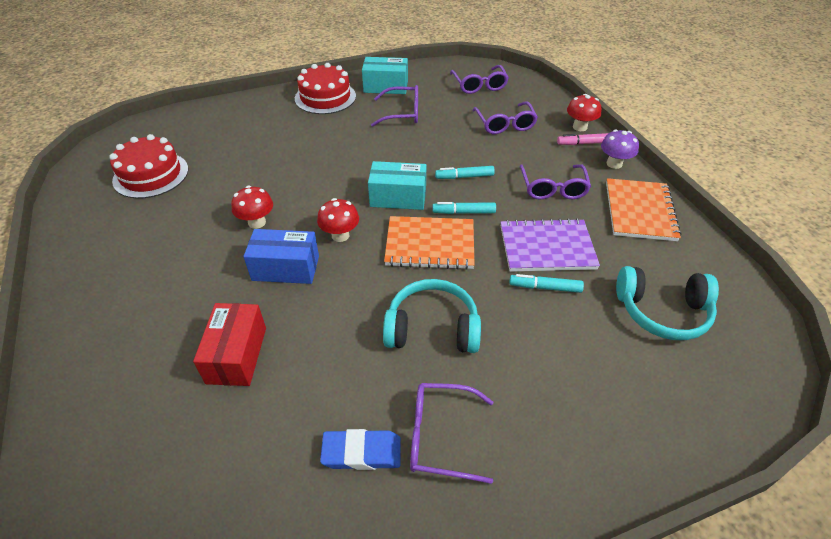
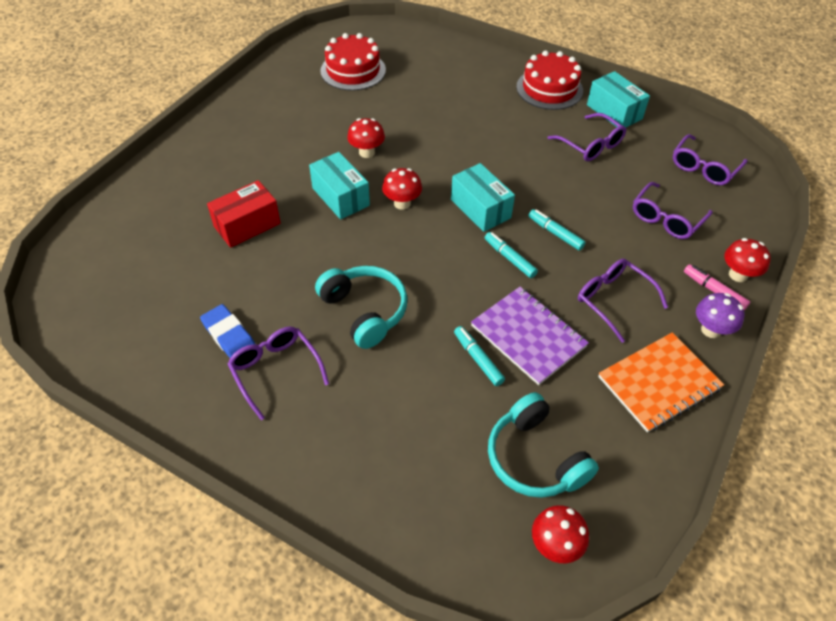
camera: 50 degrees right, 5 degrees up
blue box [243,229,319,284] -> turquoise box [309,152,370,220]
orange notebook [384,216,475,270] -> none
purple glasses [520,164,591,200] -> purple glasses turned 90 degrees clockwise [578,259,668,343]
none -> red mushroom [532,505,589,563]

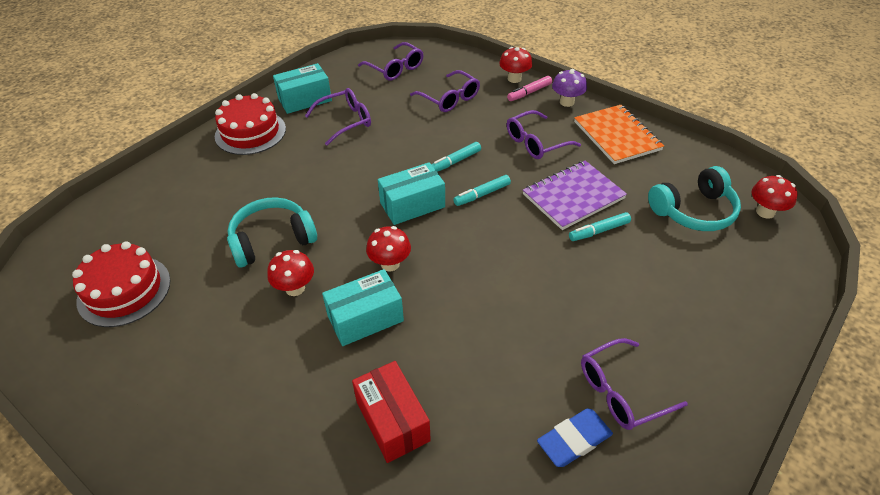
camera: 80 degrees left, 5 degrees down
turquoise headphones [315,266,408,349] -> turquoise headphones moved to [227,197,317,267]

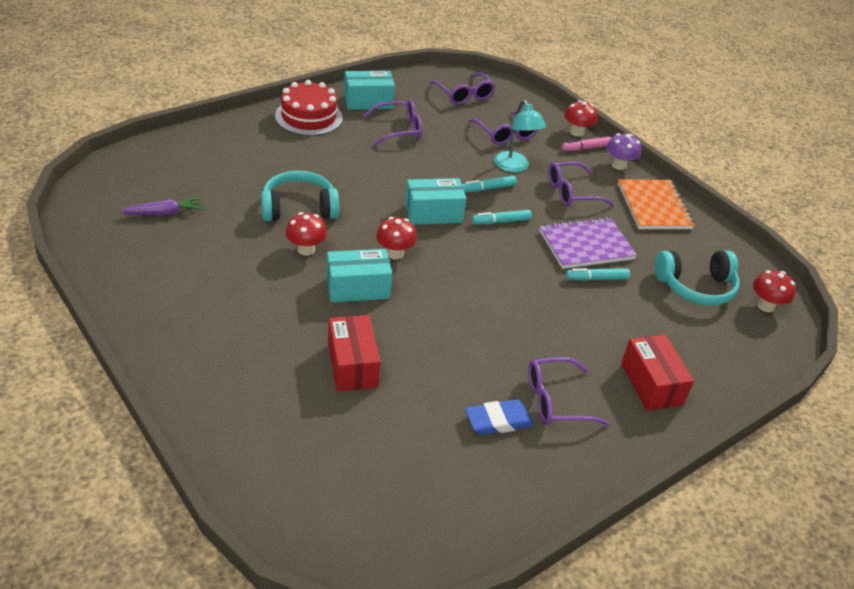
camera: 10 degrees right, 5 degrees down
red cake [72,241,171,327] -> purple carrot [119,197,202,215]
none -> turquoise lamp [494,100,546,172]
none -> red box [621,334,694,411]

